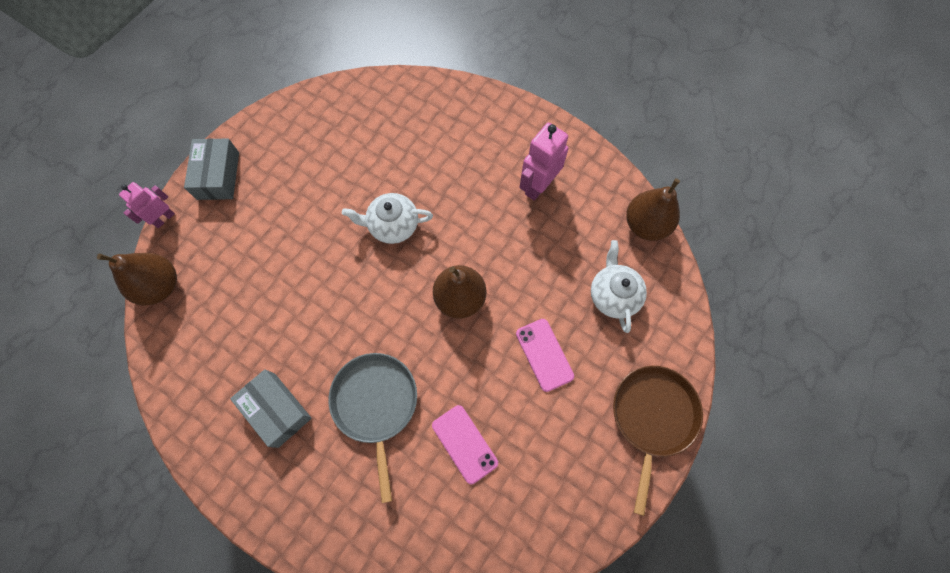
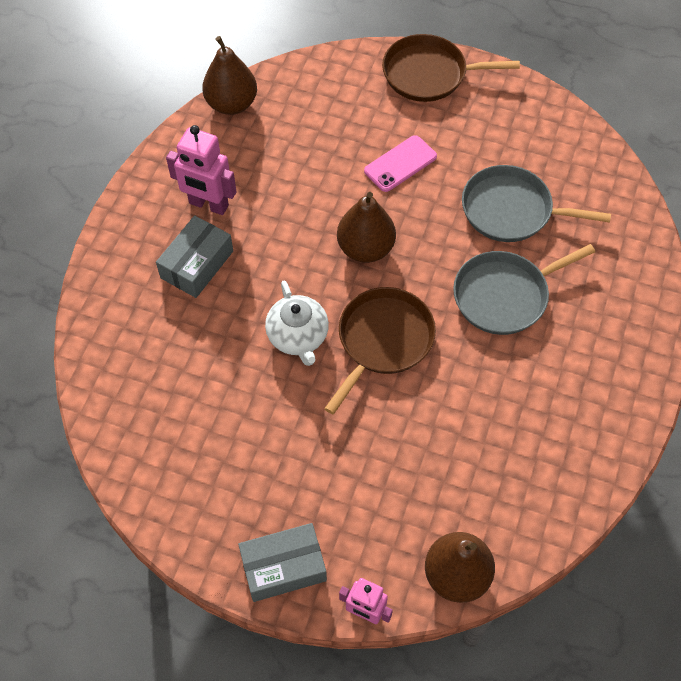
camera: 105 degrees left, 10 degrees down
grey box [230,369,312,448] -> grey box moved to [156,216,233,298]
pink phone [432,405,498,484] -> grey pan [462,165,611,242]
white teapot [591,240,647,333] -> none
none -> brown pan [324,287,436,414]

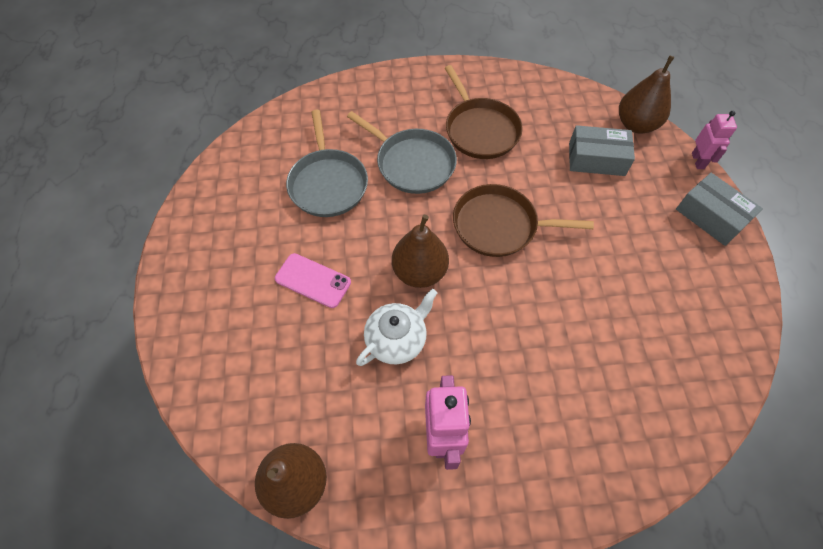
camera: 115 degrees left, 0 degrees up
grey box [156,216,233,298] -> grey box moved to [569,125,635,176]
white teapot [265,281,329,366] -> white teapot moved to [356,289,437,366]
brown pan [382,34,520,102] -> brown pan moved to [445,65,523,159]

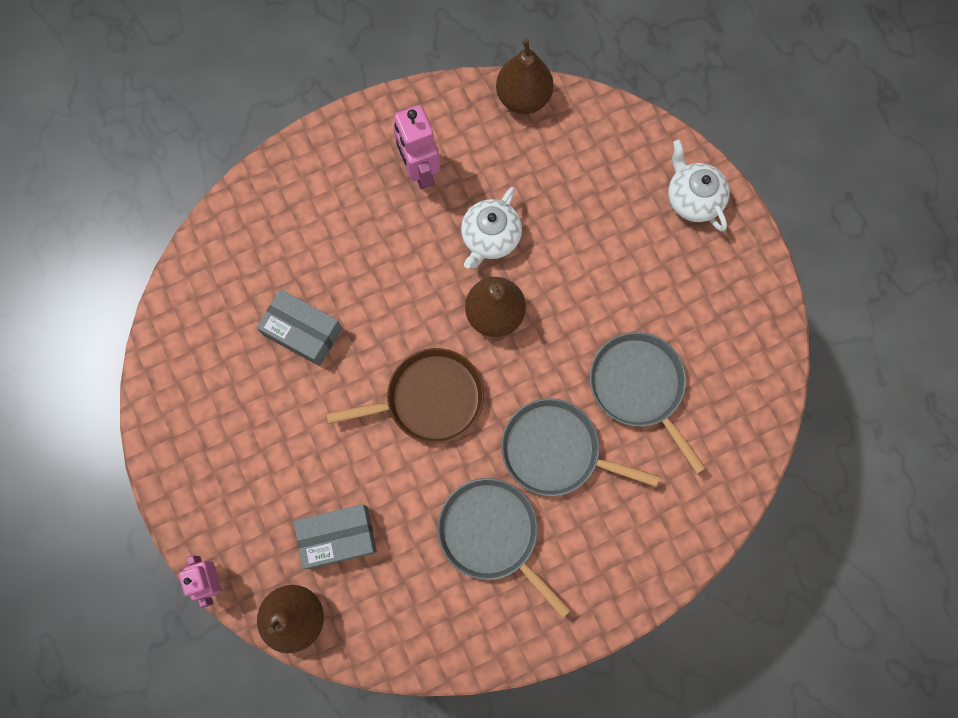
camera: 160 degrees right, 15 degrees up
pink phone [275,253,351,308] -> none
brown pan [445,65,523,159] -> grey pan [437,478,571,618]
grey box [676,173,763,246] -> grey box moved to [256,289,342,366]
none -> white teapot [668,140,729,232]

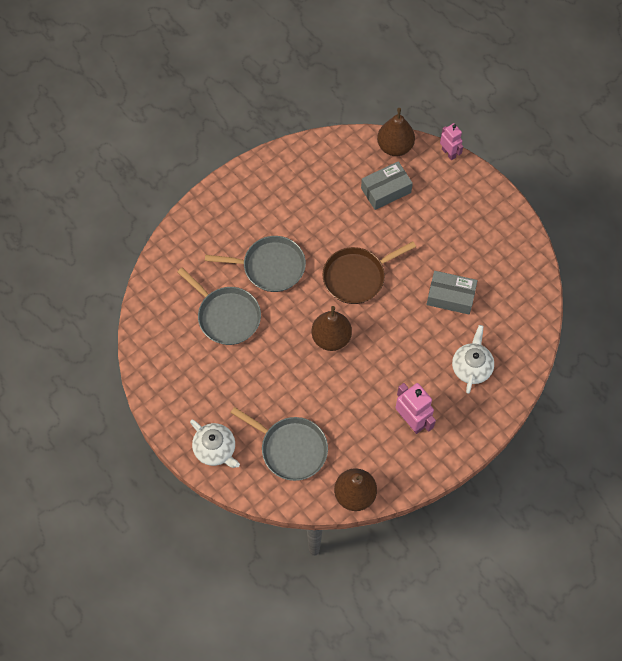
camera: 165 degrees right, 10 degrees down
grey pan [437,478,571,618] -> grey pan moved to [231,407,328,481]
white teapot [461,187,522,268] -> white teapot moved to [452,325,494,394]

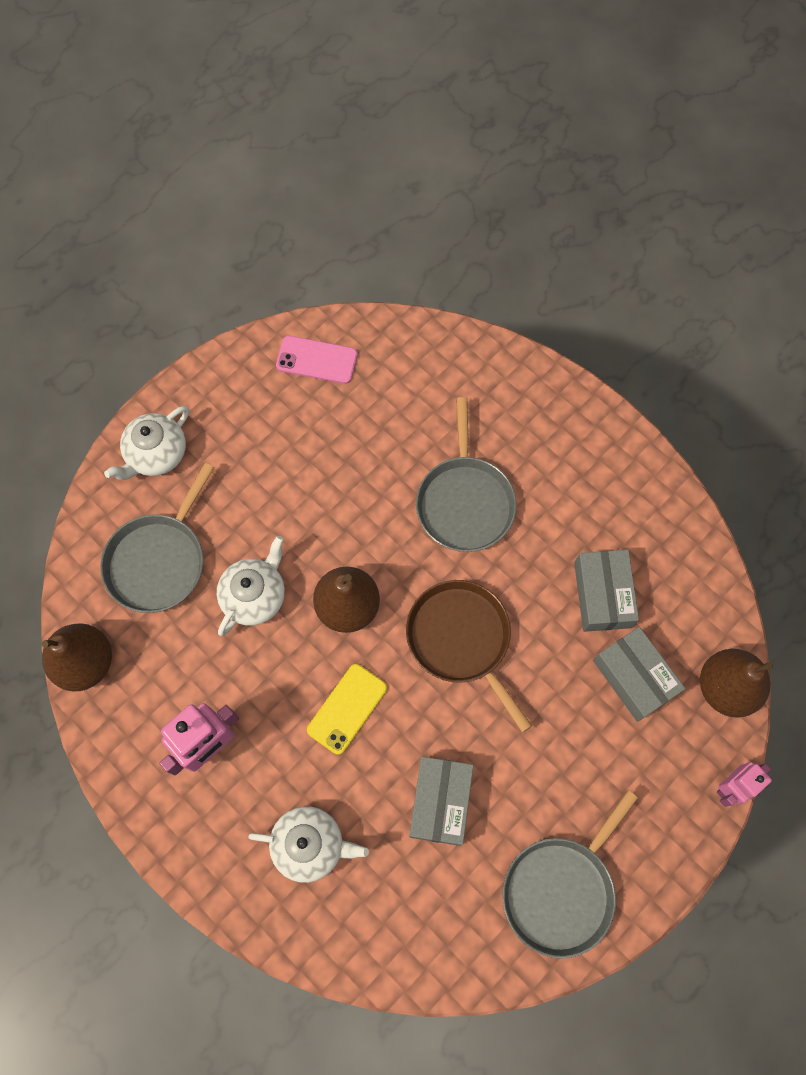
camera: 85 degrees right, 5 degrees up
grey pan [177,268,261,345] -> grey pan moved to [502,790,638,958]
none -> white teapot [217,536,285,636]
none -> pink phone [276,336,357,384]
none -> yellow phone [307,664,387,755]
none -> grey box [574,550,639,632]

